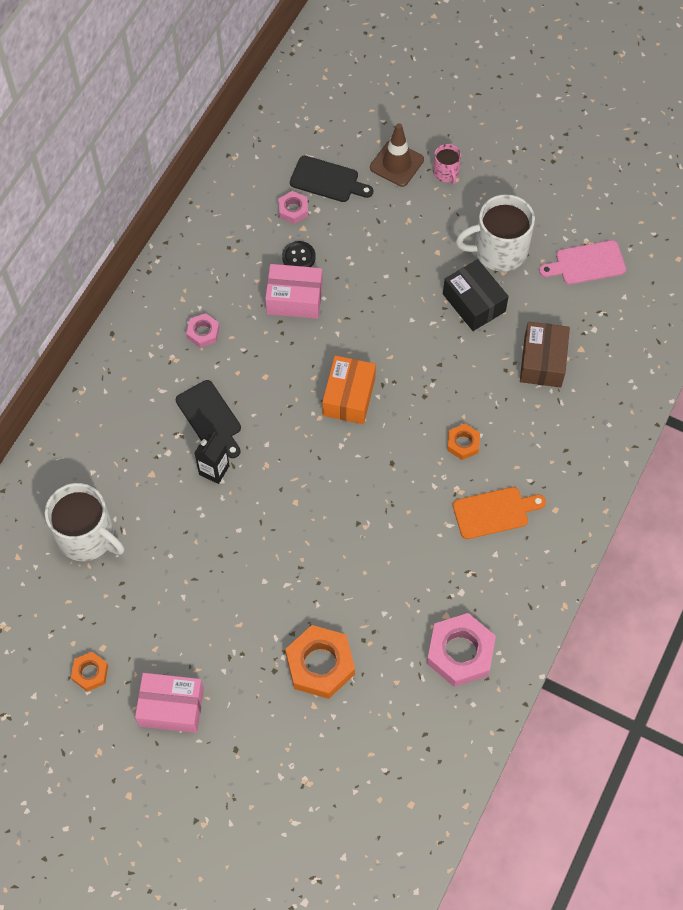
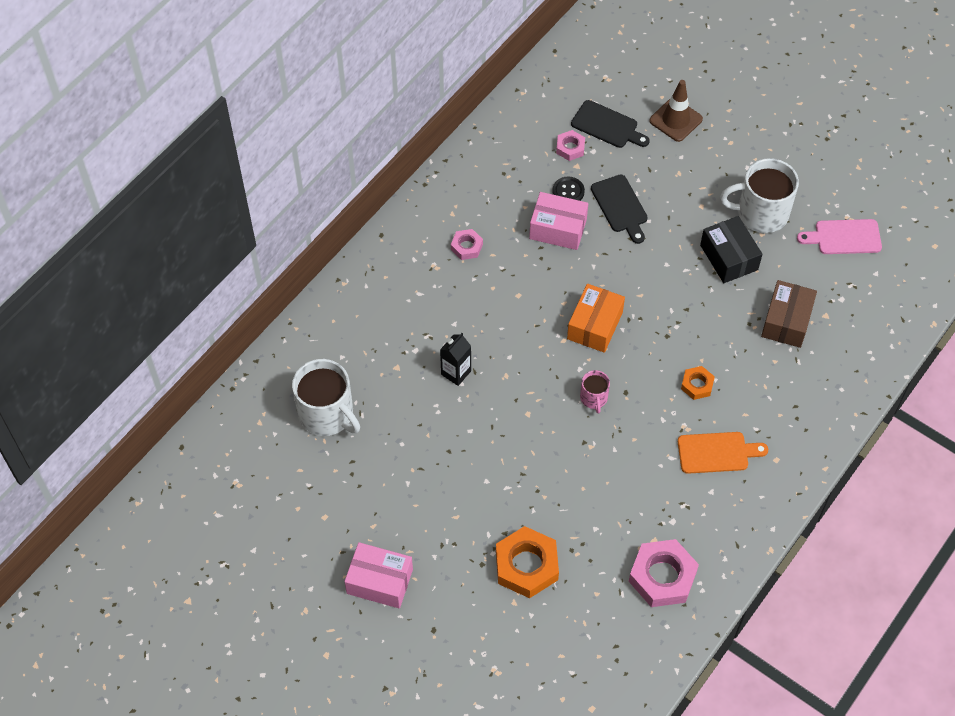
camera: 10 degrees right, 5 degrees down
orange nut [71,652,108,692] -> none
black cutting board [176,380,241,458] -> black cutting board moved to [591,174,648,244]
pink mug [433,144,461,184] -> pink mug moved to [580,370,610,413]

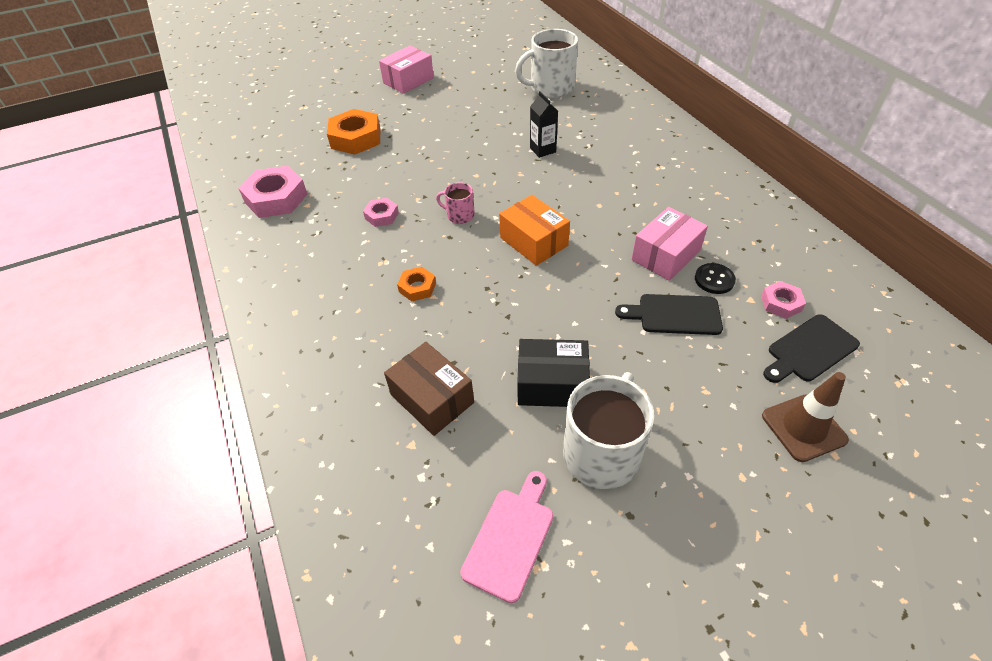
camera: 120 degrees right, 10 degrees down
pink nut [451,229,483,260] -> pink nut moved to [363,198,399,227]
orange cutting board [678,432,768,474] -> none

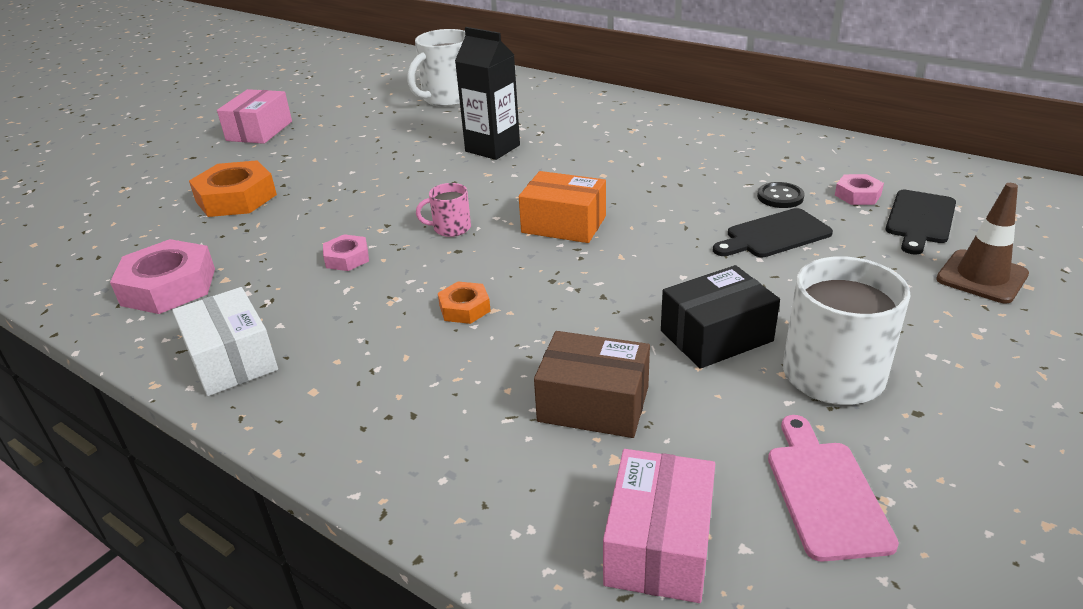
camera: 30 degrees left, 15 degrees down
black carton [530,91,558,158] -> black carton [455,27,520,160], size x1.61
pink box [631,207,708,281] -> pink box moved to [603,449,715,603]
none -> white box [172,287,278,396]

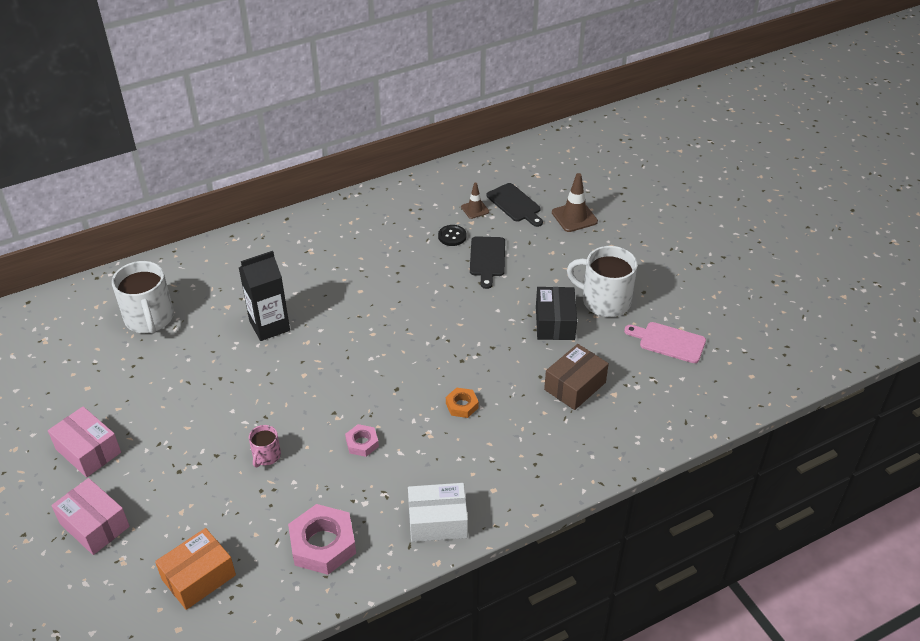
camera: 65 degrees left, 10 degrees up
orange nut [189,160,277,217] -> none
pink mug [416,183,471,237] -> pink mug moved to [249,425,281,467]
orange box [519,171,606,243] -> orange box moved to [155,528,236,610]
pink box [603,449,715,603] -> pink box moved to [51,478,130,555]
pink nut [835,174,884,205] -> brown traffic cone [461,183,489,219]

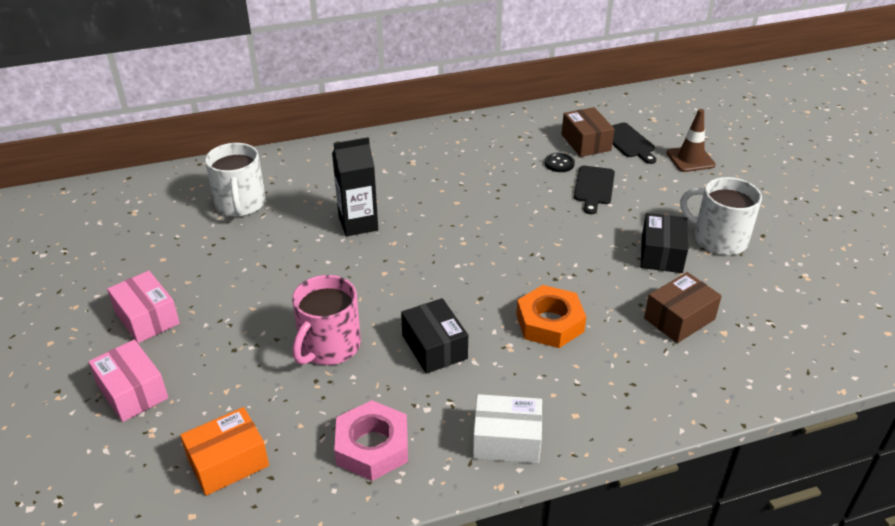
camera: 10 degrees right, 5 degrees down
pink mug [249,425,281,467] -> pink mug [292,275,361,365], size x1.98
pink nut [345,424,379,457] -> black box [401,298,468,374]
orange nut [446,387,479,418] -> orange nut [516,285,586,348], size x1.89
brown traffic cone [461,183,489,219] -> brown box [562,107,615,157]
pink cutting board [624,322,706,363] -> none

